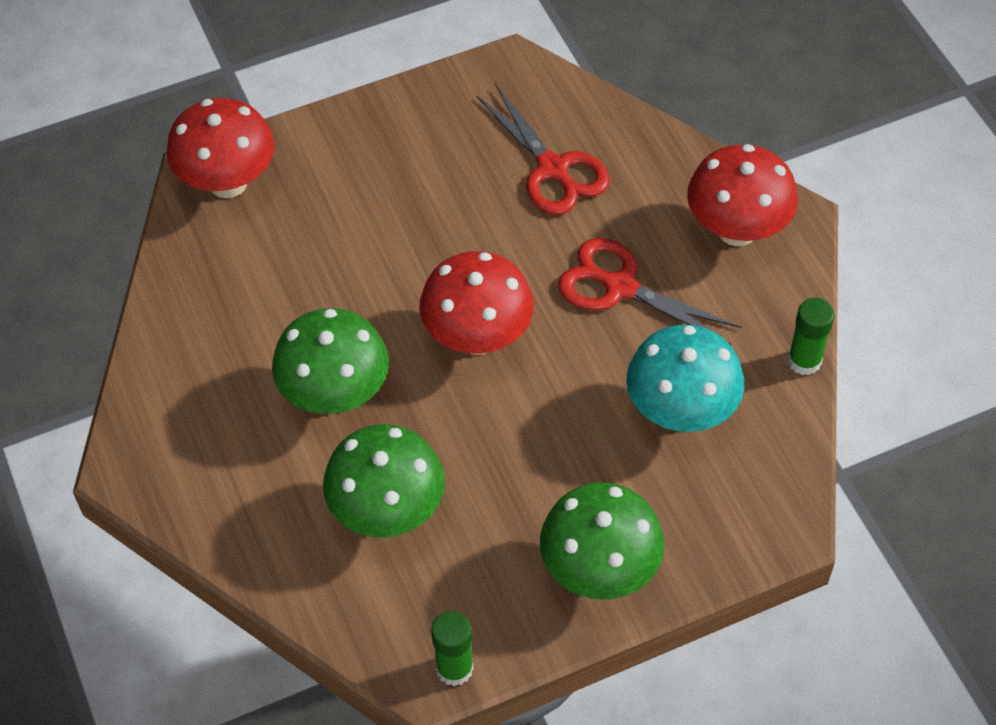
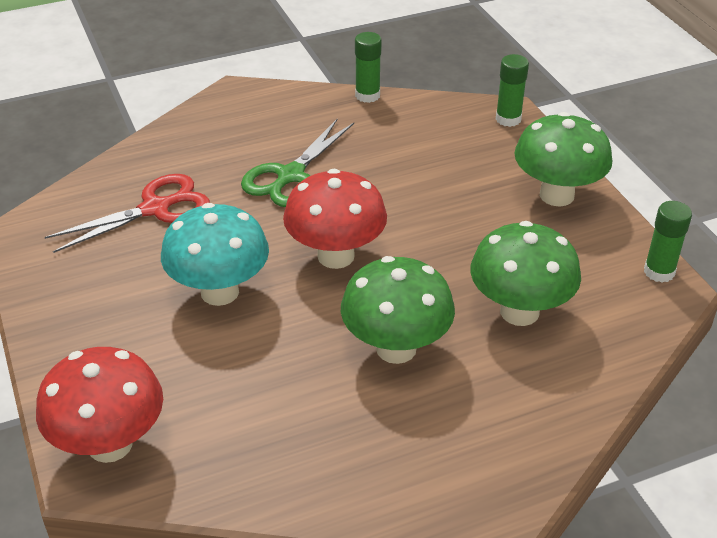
camera: 90 degrees left, 15 degrees down
red scissors [558,238,741,345] -> green scissors [241,119,354,207]
turquoise mushroom [626,325,744,432] -> turquoise mushroom moved to [161,203,269,306]
red mushroom [687,144,798,246] -> none
none -> green glue stick [496,54,529,127]

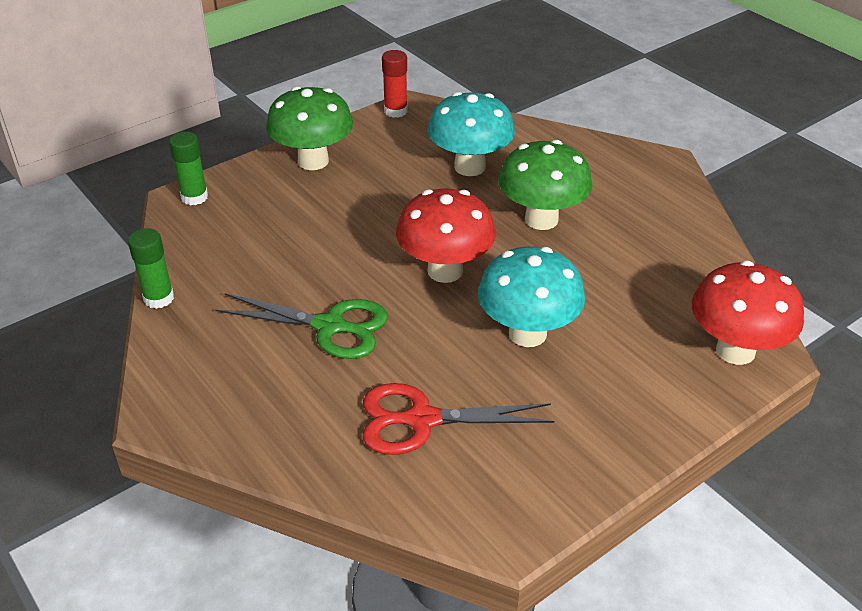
camera: 105 degrees left, 0 degrees up
red scissors [45,174,210,253] -> red scissors turned 45 degrees counterclockwise [362,383,554,455]
green mushroom [470,221,581,326] -> turquoise mushroom [427,92,515,176]
green glue stick [644,201,692,283] -> red glue stick [382,50,408,118]

